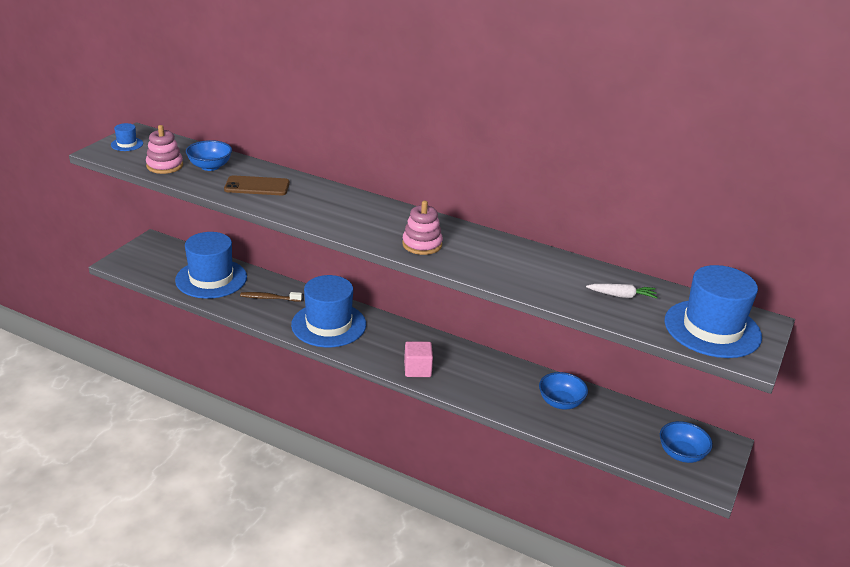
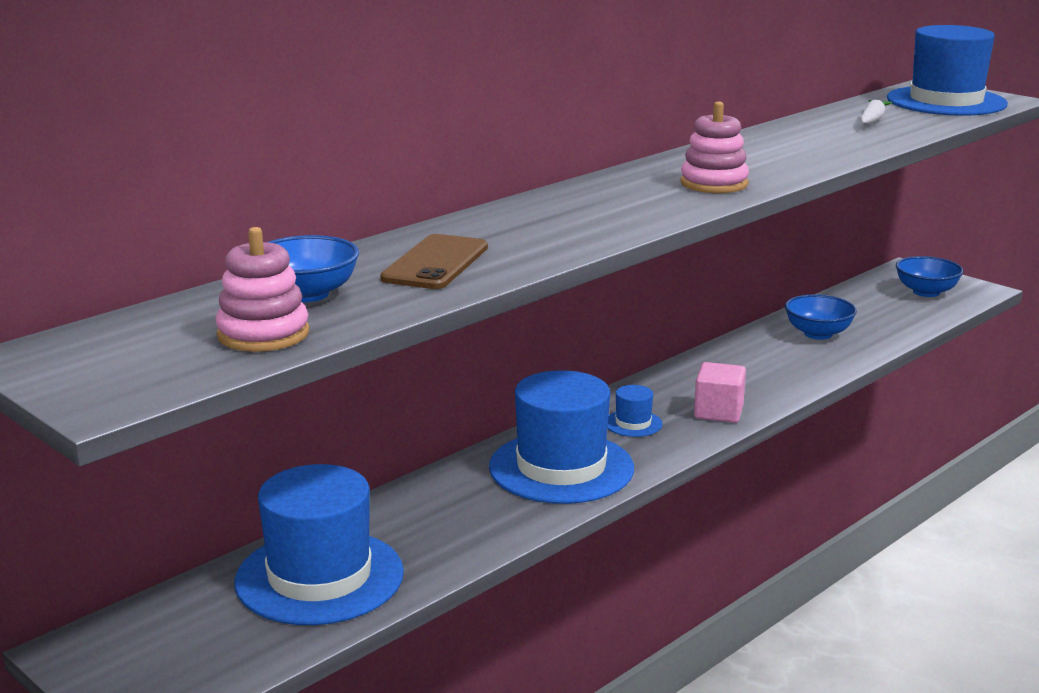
camera: 70 degrees left, 10 degrees down
blue hat [111,123,143,151] -> blue hat moved to [607,385,663,437]
brown toothbrush [240,292,302,302] -> none

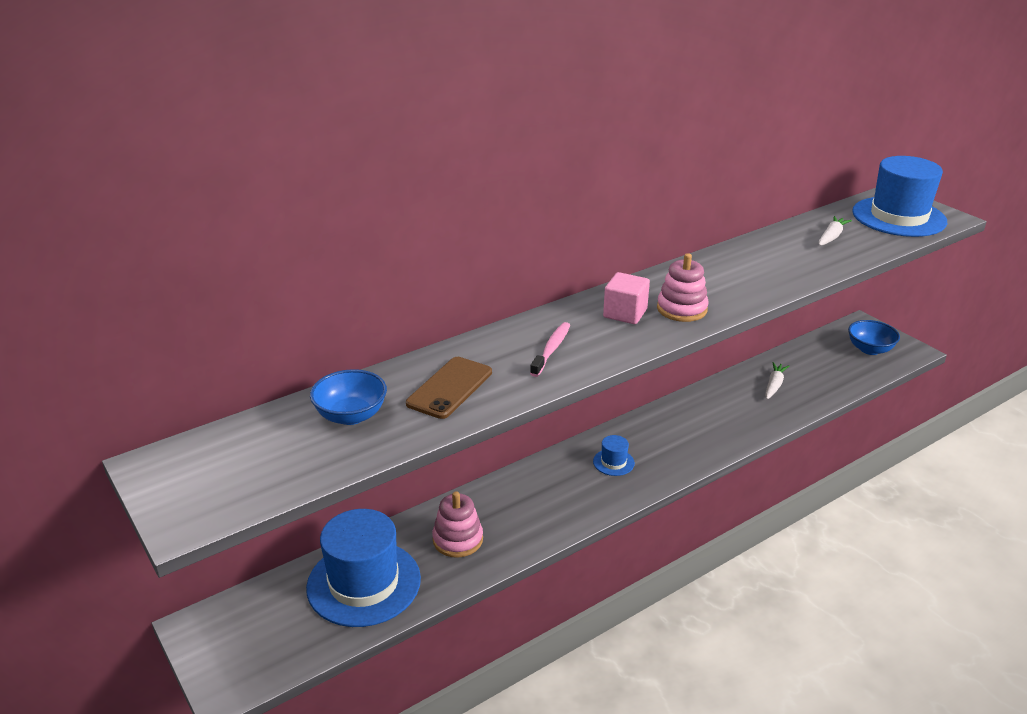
camera: 10 degrees right, 10 degrees up
pink stacking toy [215,227,309,352] -> pink stacking toy moved to [432,491,483,558]
blue hat [489,370,634,504] -> none
pink cube [694,362,746,423] -> pink cube moved to [603,272,650,324]
blue bowl [785,294,857,340] -> white carrot [765,362,789,399]
none -> pink toothbrush [530,322,570,377]

